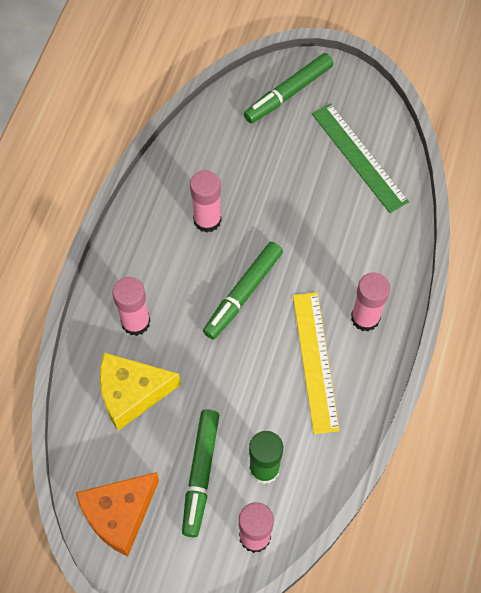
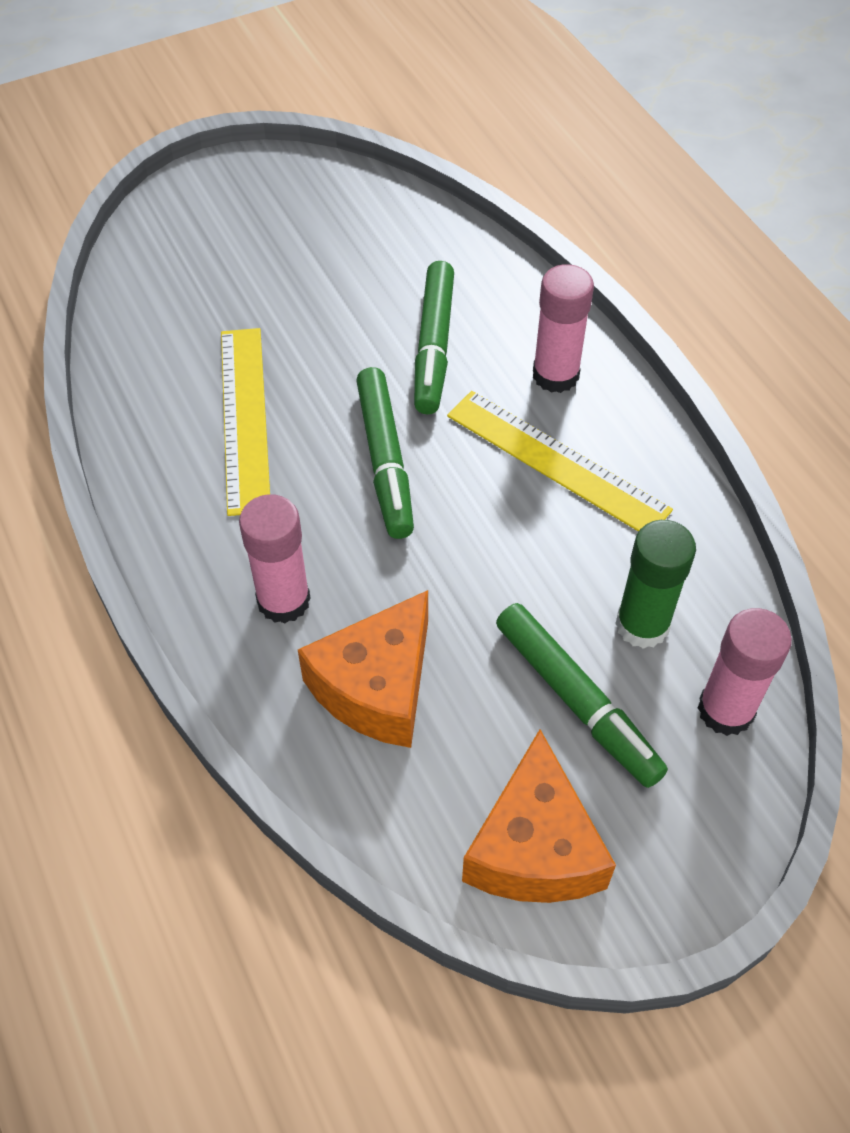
camera: 45 degrees left, 10 degrees down
yellow cheese [100,352,181,431] -> orange cheese [298,590,428,748]
pink glue stick [190,170,222,233] -> yellow ruler [221,328,270,516]
green marker [244,53,334,123] -> green marker moved to [414,261,454,414]
green ruler [312,103,409,213] -> none

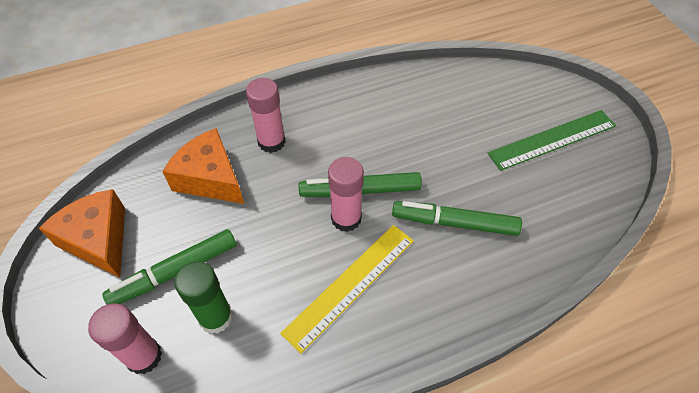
camera: 95 degrees right, 0 degrees up
yellow ruler [221,328,270,516] -> none
orange cheese [462,729,616,903] -> orange cheese turned 45 degrees clockwise [39,189,125,278]
pink glue stick [533,264,594,393] -> pink glue stick moved to [328,157,364,232]
none -> green ruler [488,110,616,171]

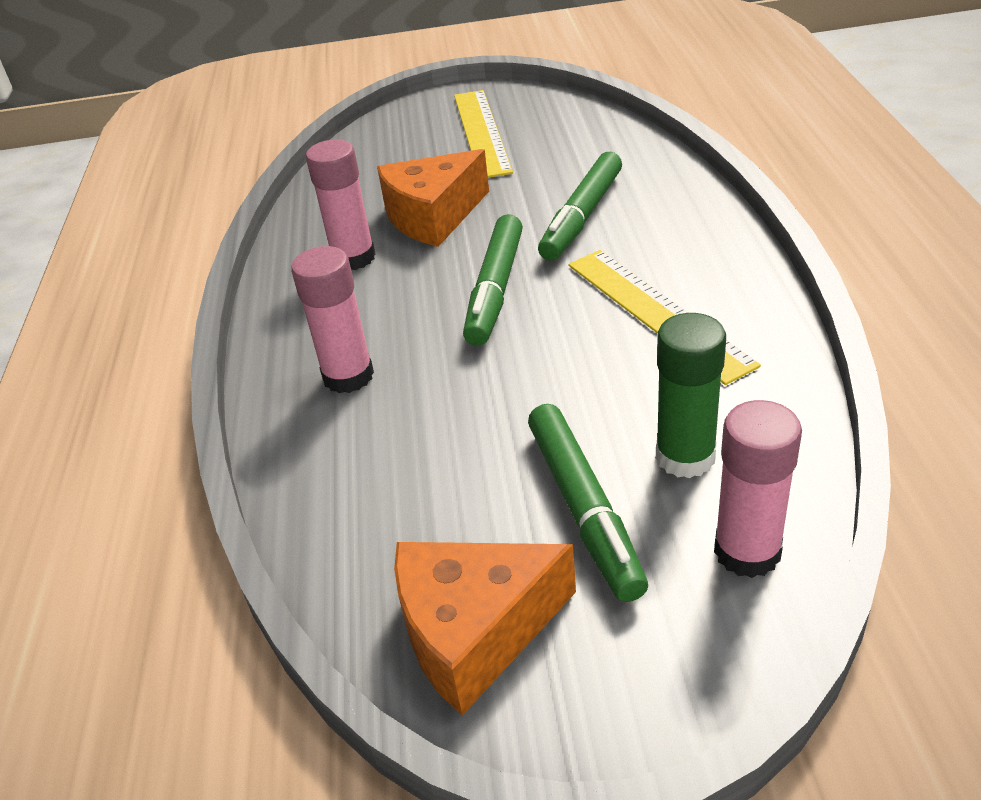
camera: 70 degrees left, 15 degrees down
orange cheese [162,128,244,204] -> orange cheese moved to [377,149,489,247]
pink glue stick [328,157,364,232] -> pink glue stick moved to [306,139,375,270]
green ruler [488,110,616,171] -> yellow ruler [454,90,513,178]

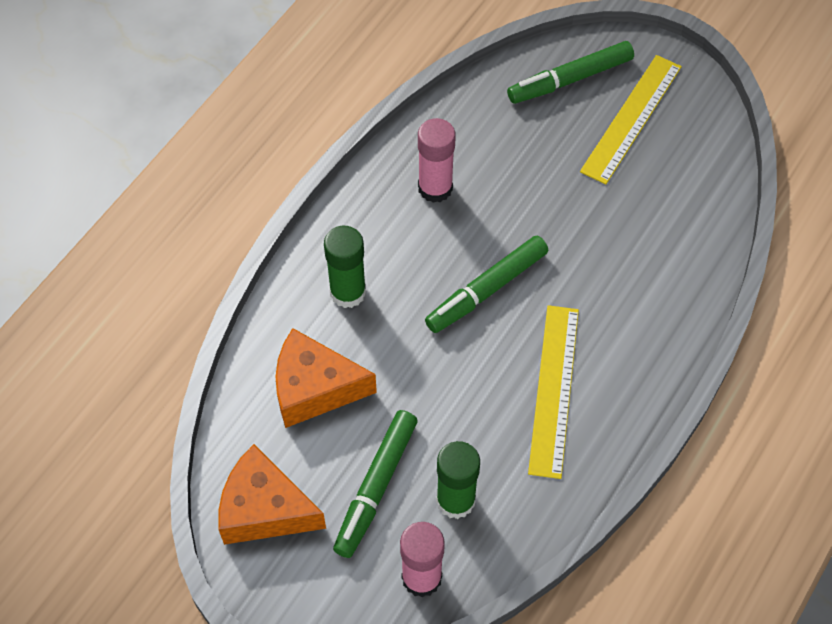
camera: 35 degrees right, 20 degrees up
pink glue stick [291,246,374,393] -> green glue stick [324,226,366,308]
orange cheese [377,149,489,247] -> orange cheese moved to [275,328,377,428]
green marker [538,152,622,261] -> green marker moved to [507,41,634,104]

